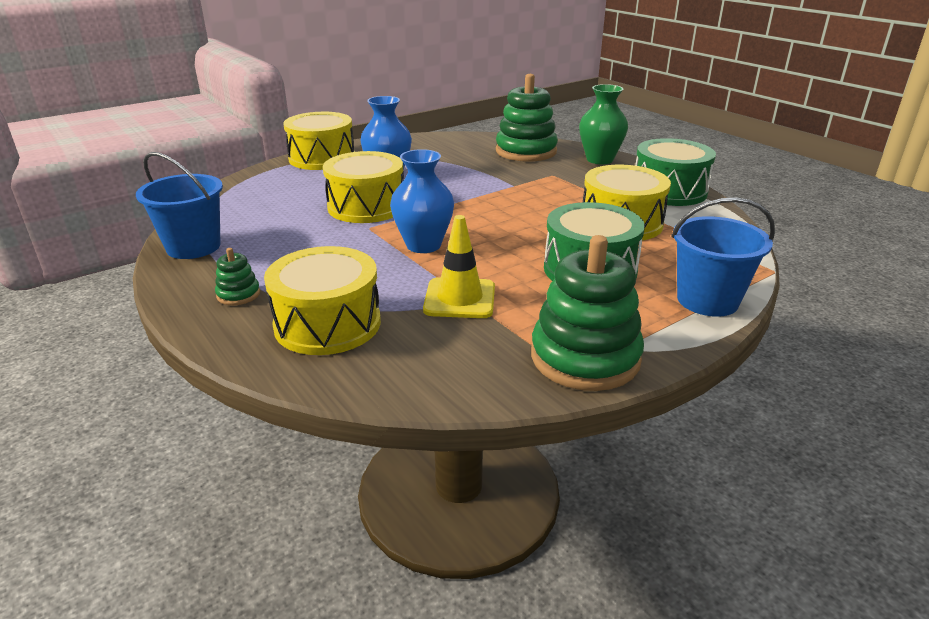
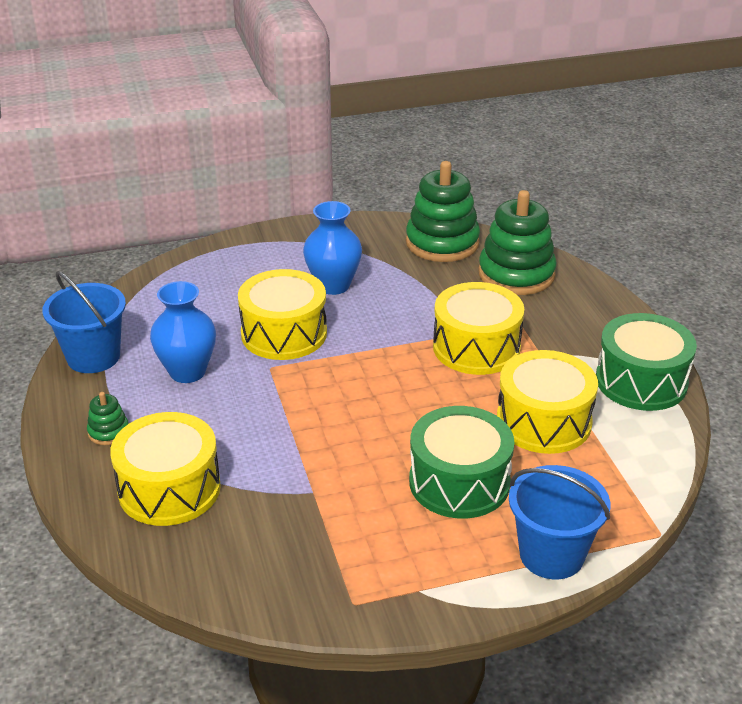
camera: 20 degrees right, 5 degrees up
yellow drum [283,112,355,170] -> yellow drum moved to [433,282,524,375]
blue vase [390,149,454,253] -> blue vase moved to [150,281,216,383]
yellow traffic cone [423,215,495,318] -> none
green stacking toy [531,235,644,391] -> green stacking toy moved to [406,161,480,262]
green vase [579,84,628,164] -> none

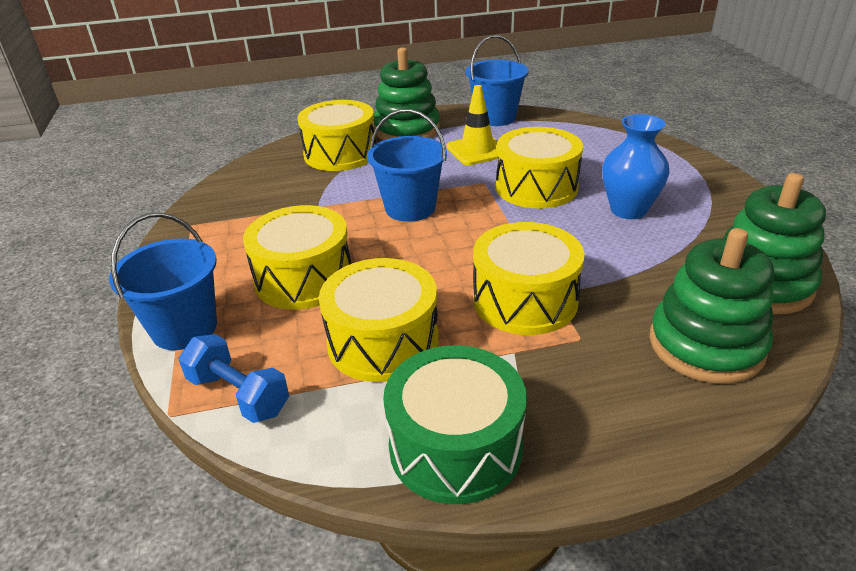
camera: 95 degrees right, 0 degrees up
green stacking toy [87,392,129,445] -> green stacking toy [373,47,440,140], size x2.23
blue vase [150,281,216,383] -> yellow traffic cone [446,85,499,165]
green drum [409,406,515,518] -> yellow drum [243,205,352,310]
none -> blue dumbbell [179,334,289,423]
none -> blue bucket [367,109,447,222]

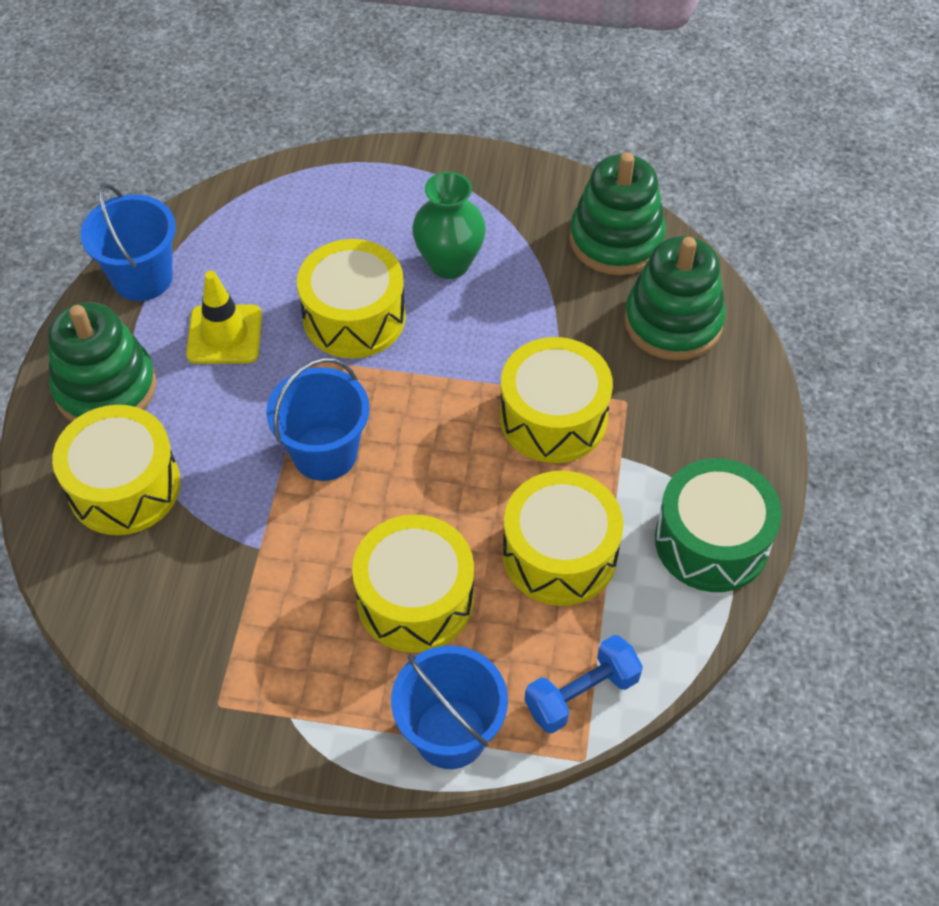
camera: 70 degrees left, 20 degrees up
blue vase [602,114,670,219] -> green vase [412,172,486,279]

